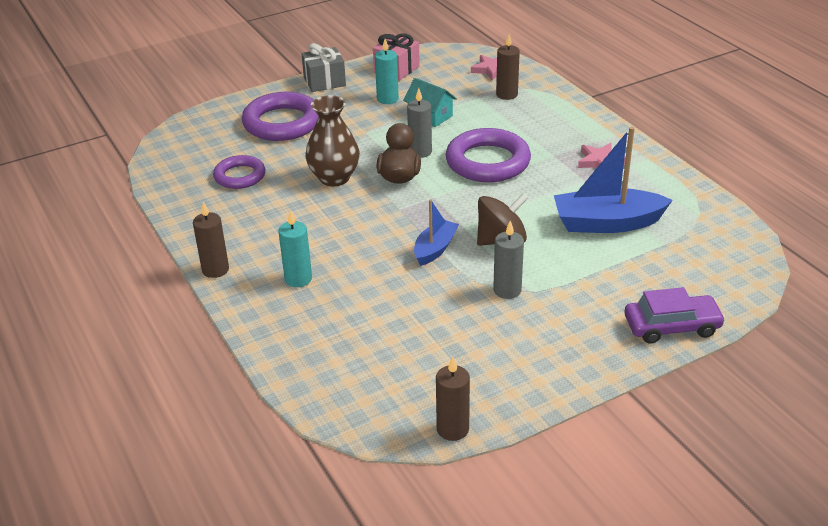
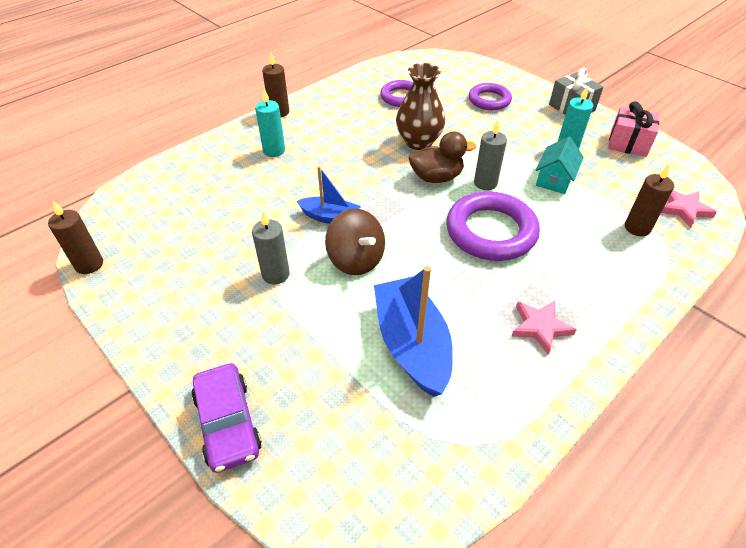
camera: 75 degrees right, 10 degrees up
purple ring [242,92,319,141] -> purple ring [469,83,512,110], size x0.61

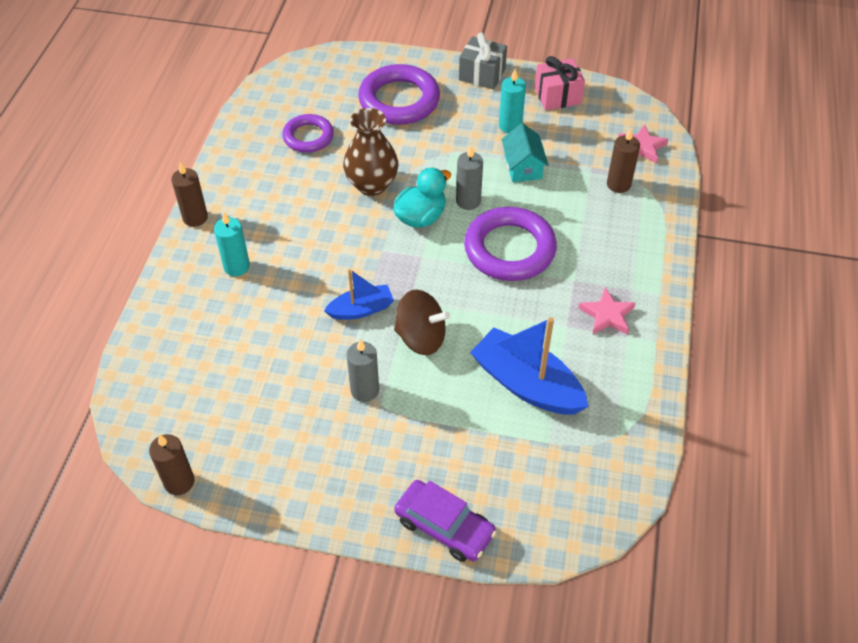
camera: 35 degrees left, 5 degrees up
brown duck [409,132,476,183] -> turquoise duck [393,168,451,228]
purple ring [469,83,512,110] -> purple ring [358,64,440,125], size x1.65

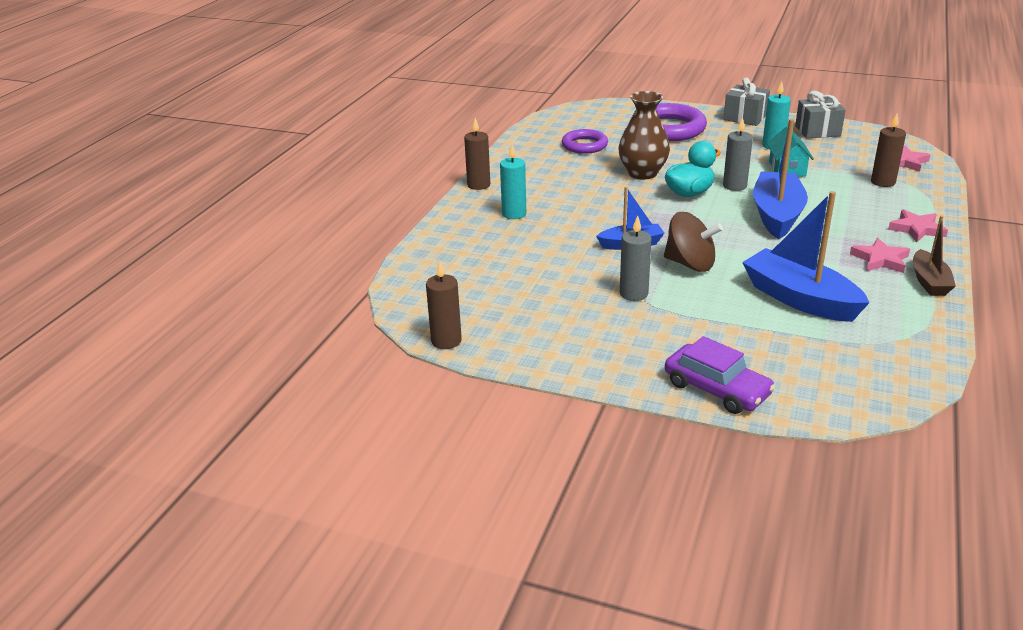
camera: 10 degrees right, 20 degrees down
purple ring [464,207,557,281] -> blue boat [753,119,808,239]
pink gift [535,56,585,110] -> grey gift [795,91,846,139]
none -> pink star [888,209,948,242]
none -> brown boat [913,216,956,296]

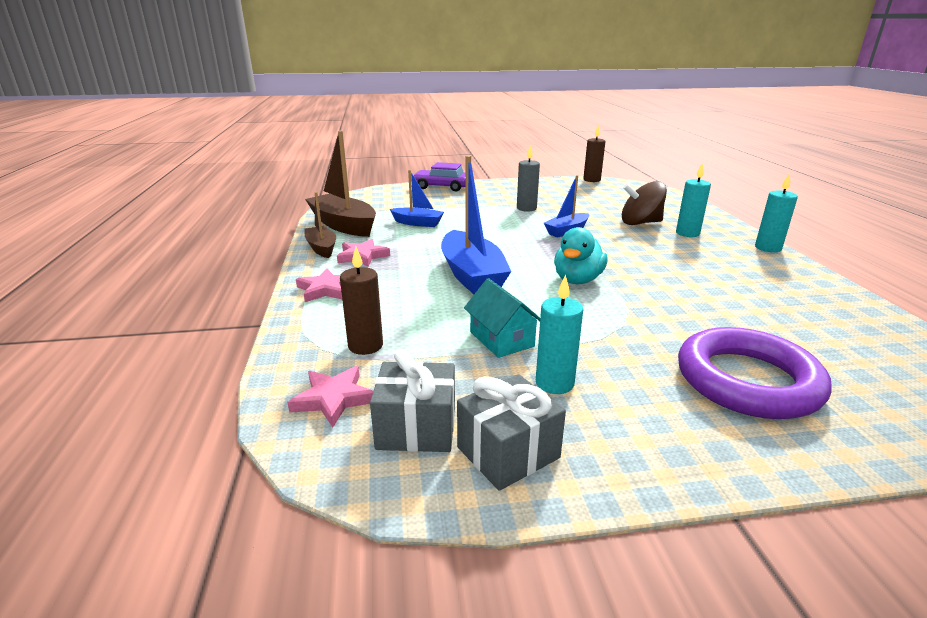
camera: 150 degrees right, 5 degrees down
brown candle [464,118,490,190] -> turquoise candle [755,173,798,252]
purple ring [562,129,608,154] -> none
brown vase [618,91,670,180] -> none
brown spinning top [664,212,723,272] -> brown spinning top moved to [622,181,667,225]
grey gift [723,78,770,126] -> grey gift moved to [370,349,455,452]
grey candle [723,117,753,191] -> none
blue boat [742,191,870,322] -> blue boat [390,170,444,227], size x0.57
none -> brown boat [305,131,376,237]

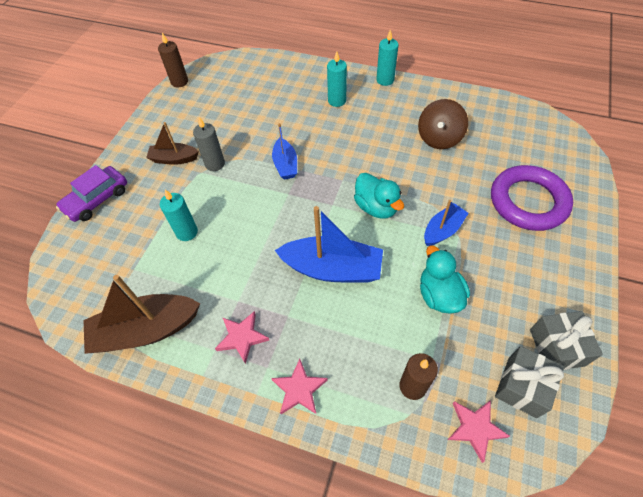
camera: 60 degrees left, 30 degrees up
brown boat [305,192,336,258] -> brown boat moved to [146,122,199,165]
blue boat [390,170,444,227] -> blue boat moved to [424,200,469,246]
turquoise house [464,278,540,358] -> turquoise duck [420,246,470,314]
turquoise candle [536,275,583,394] -> turquoise candle moved to [160,190,198,241]
brown spinning top [622,181,667,225] -> brown spinning top moved to [418,99,468,149]

